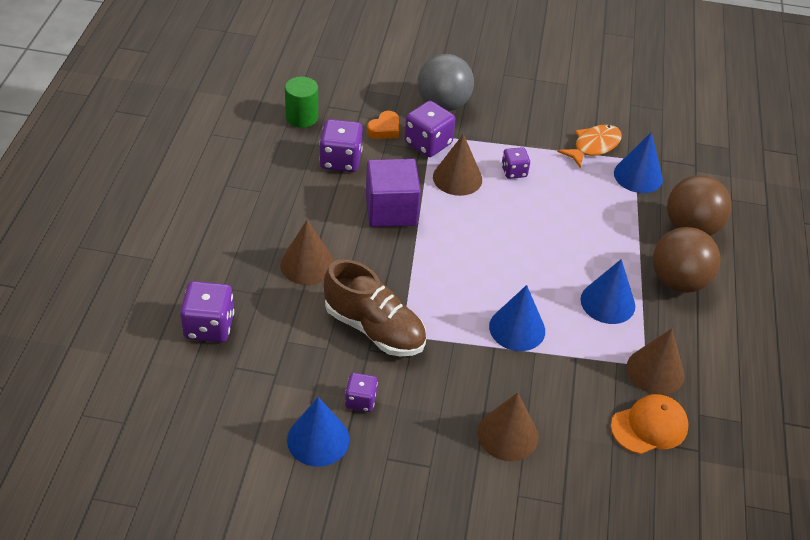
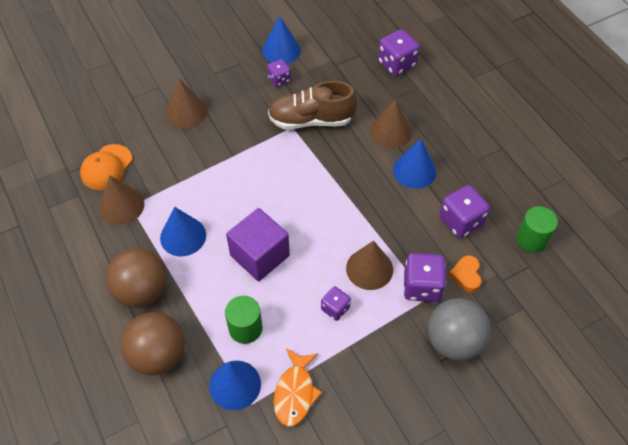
camera: 145 degrees right, 10 degrees up
purple cube [366,159,421,227] -> purple cube moved to [226,208,290,281]
blue cone [489,285,545,351] -> blue cone moved to [393,139,436,189]
none -> green cylinder [225,296,263,344]

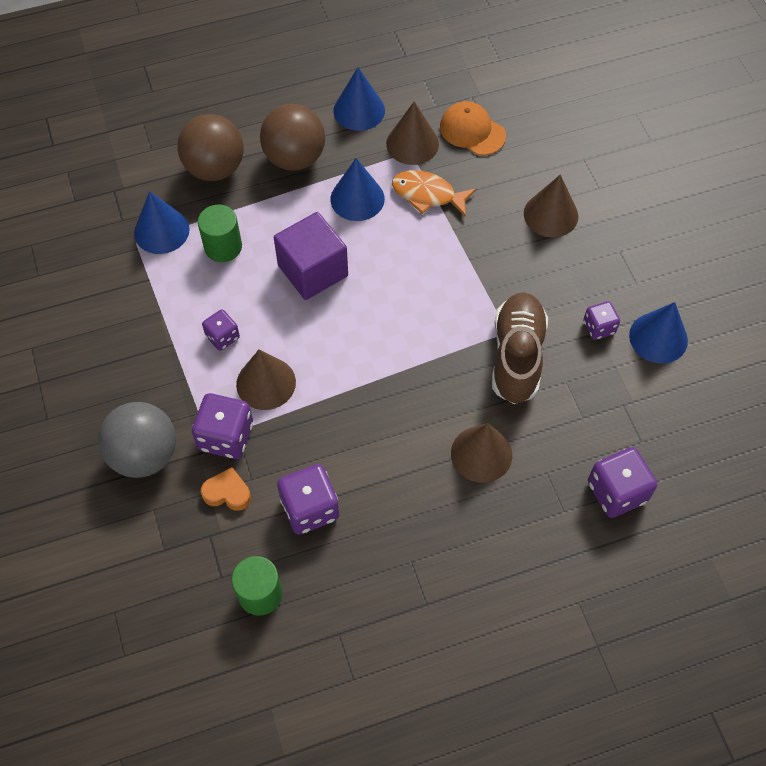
camera: 100 degrees right, 5 degrees up
orange fish [274,348,322,426] -> orange fish moved to [392,170,476,217]
blue cone [393,139,436,189] -> blue cone moved to [333,67,385,131]

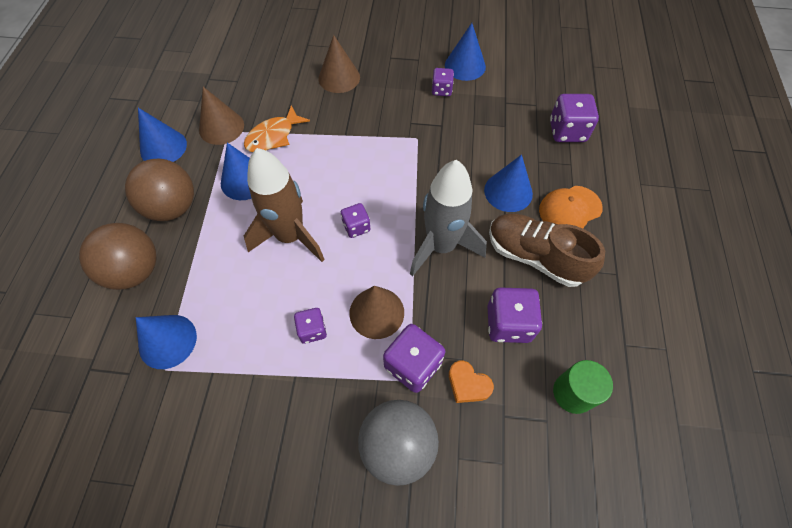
camera: 65 degrees left, 0 degrees up
green cylinder [198,205,242,262] -> none
orange heart [201,467,251,511] -> orange heart turned 90 degrees counterclockwise [449,361,494,403]
purple cube [274,212,348,300] -> brown rocket [244,148,325,262]
orange cap [440,101,506,156] -> orange cap moved to [539,186,603,228]
brown cone [451,423,512,483] -> blue cone [484,155,533,212]
brown shoe [492,292,548,404] -> brown shoe moved to [489,214,605,287]
none -> purple dice [341,203,370,238]
none -> grey rocket [410,160,487,277]

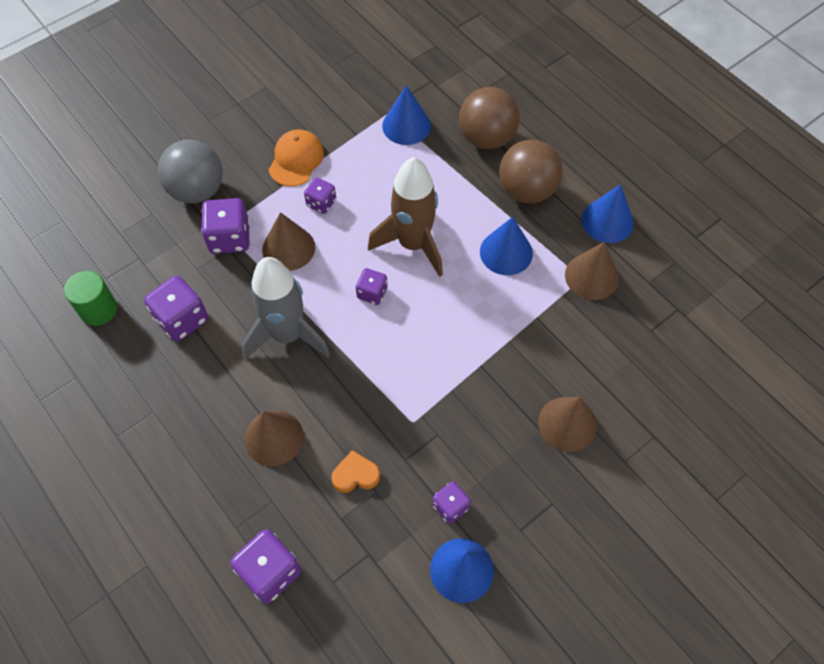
camera: 135 degrees right, 0 degrees up
orange fish [244,105,310,152] -> none
orange heart [449,361,494,403] -> orange heart moved to [331,450,380,493]
blue cone [484,155,533,212] -> brown cone [244,410,304,466]
brown shoe [489,214,605,287] -> none
orange cap [539,186,603,228] -> orange cap moved to [269,129,324,187]

